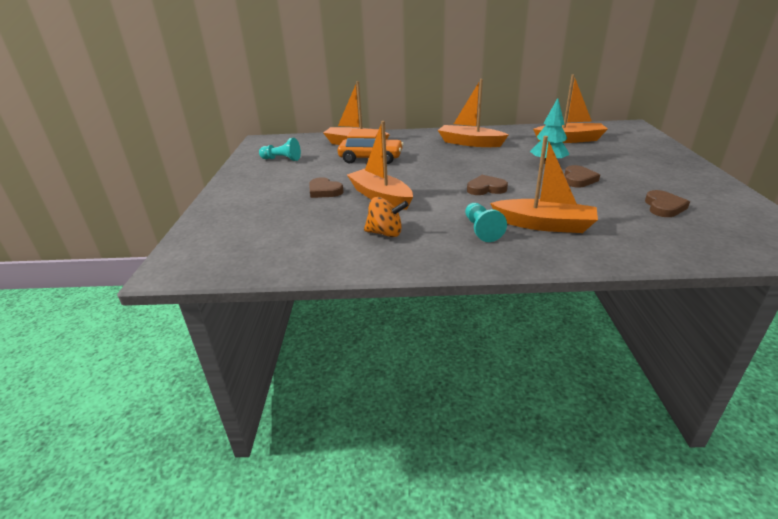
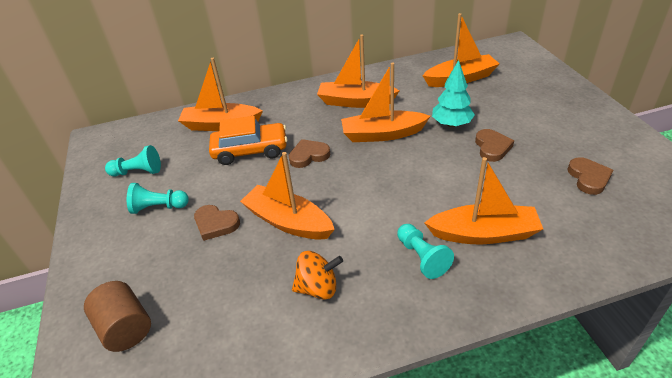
camera: 15 degrees left, 10 degrees up
brown heart [467,175,508,195] -> brown heart moved to [289,139,330,168]
none -> brown cylinder [84,281,151,352]
none -> turquoise pawn [127,183,189,214]
none -> orange boat [341,63,431,142]

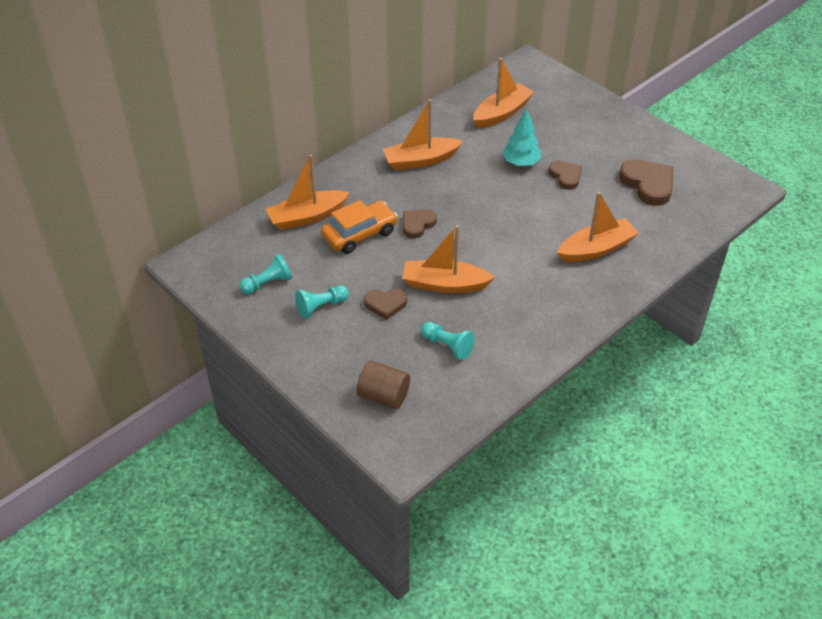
camera: 30 degrees left, 5 degrees up
orange spinning top [292,251,343,300] -> none
orange boat [341,63,431,142] -> none
turquoise pawn [397,224,454,279] -> turquoise pawn moved to [421,322,475,360]
brown heart [567,157,613,195] -> brown heart [619,159,673,206], size x1.60

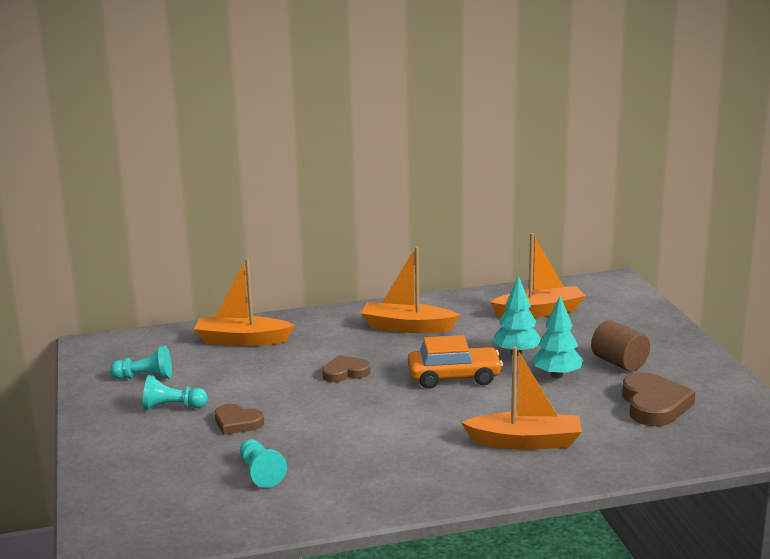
camera: 30 degrees right, 25 degrees down
orange car [321,200,398,254] -> orange car moved to [408,335,503,389]
brown cylinder [357,361,410,409] -> brown cylinder moved to [591,320,650,371]
orange boat [402,225,495,293] -> none
brown heart [549,161,582,190] -> turquoise tree [532,296,584,378]

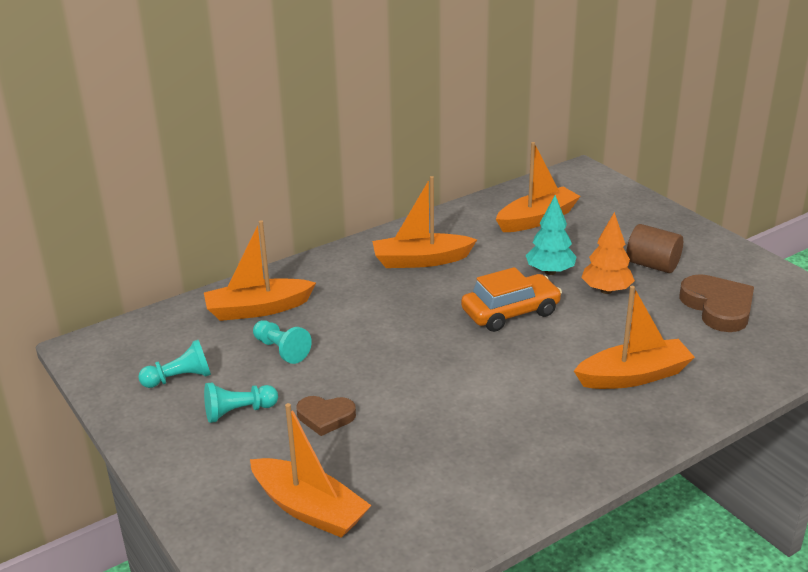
camera: 20 degrees left, 10 degrees up
turquoise pawn [240,439,287,488] -> turquoise pawn moved to [253,320,312,364]
brown heart [322,355,371,382] -> none
turquoise tree [532,296,584,378] -> orange tree [581,212,635,294]
none -> orange boat [250,403,372,538]

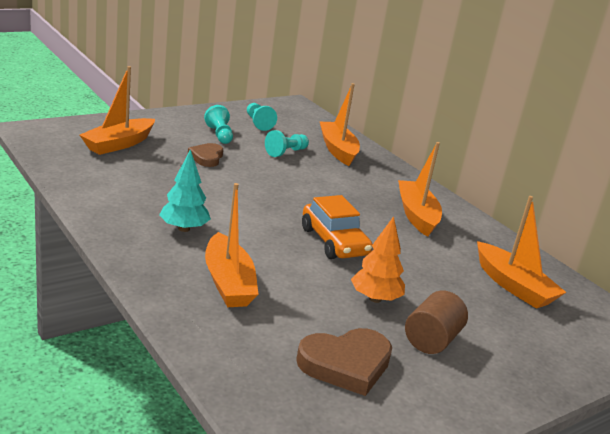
camera: 85 degrees right, 5 degrees down
turquoise tree [526,195,576,275] -> turquoise tree moved to [159,149,211,232]

